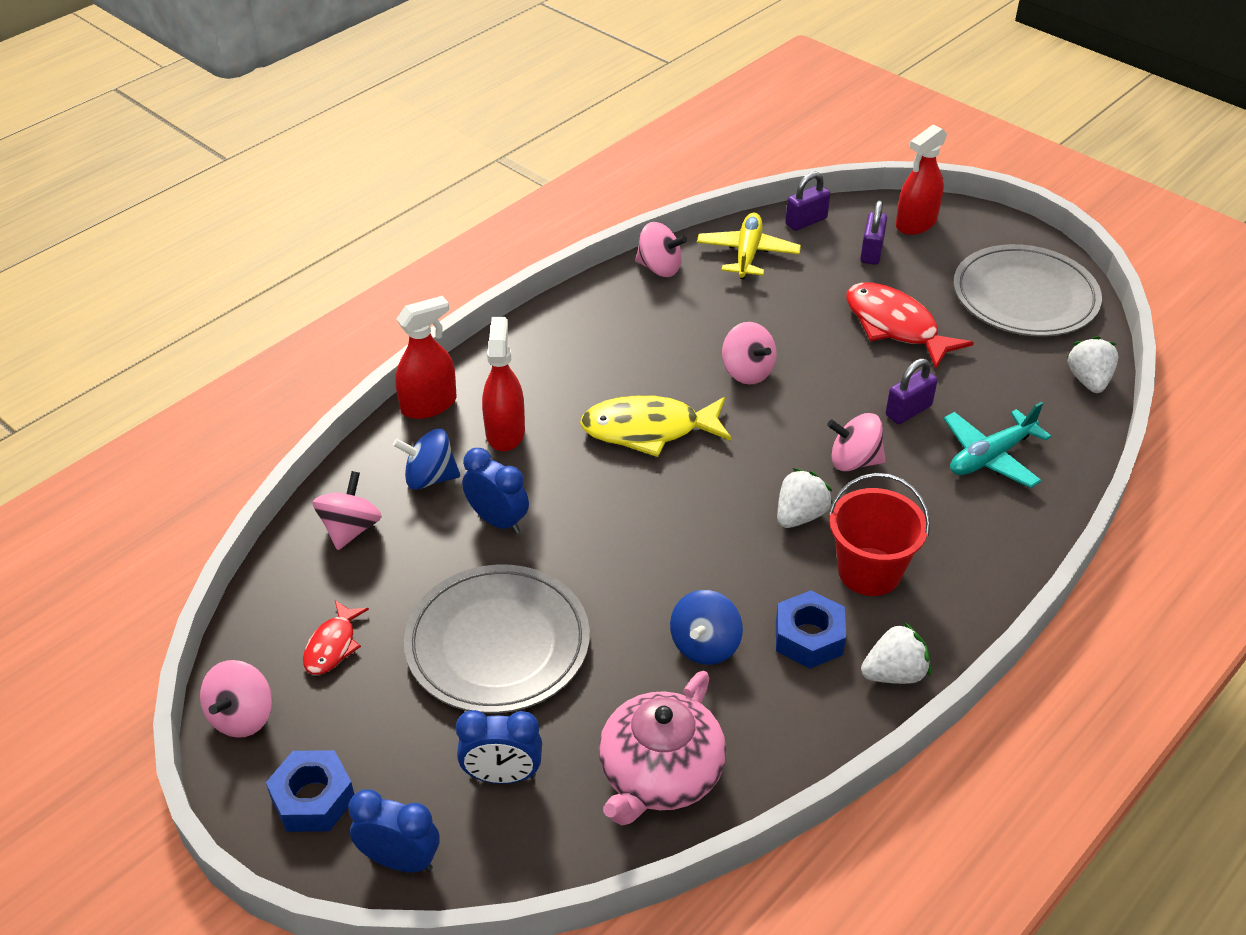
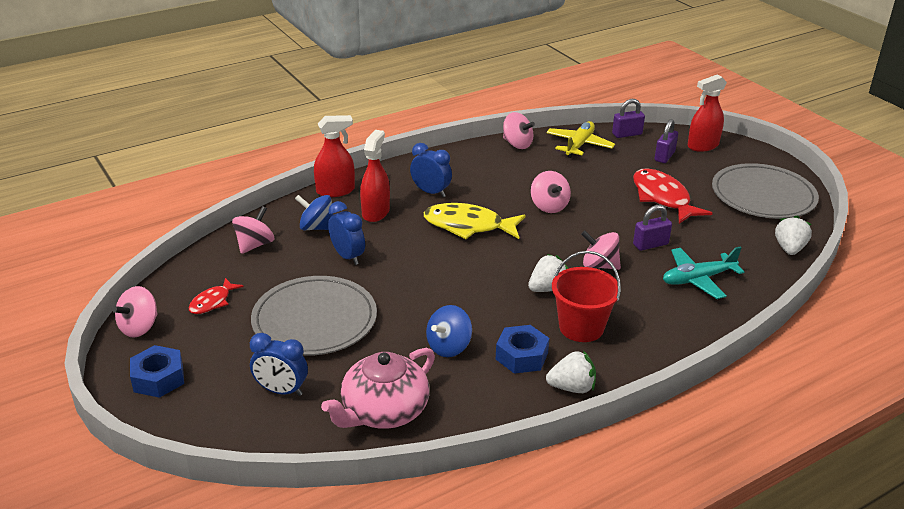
camera: 15 degrees right, 10 degrees down
blue clock [348,789,440,872] -> blue clock moved to [410,143,452,197]

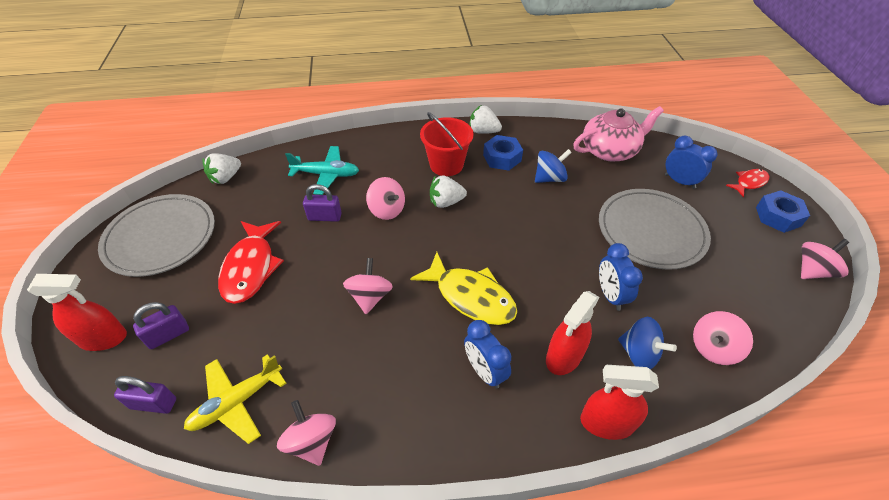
camera: 155 degrees left, 15 degrees up
red fish [189,278,244,314] -> red fish moved to [726,169,769,197]

